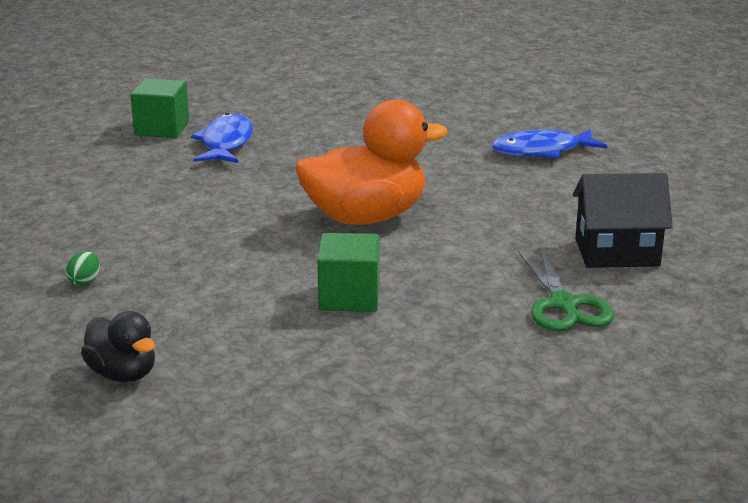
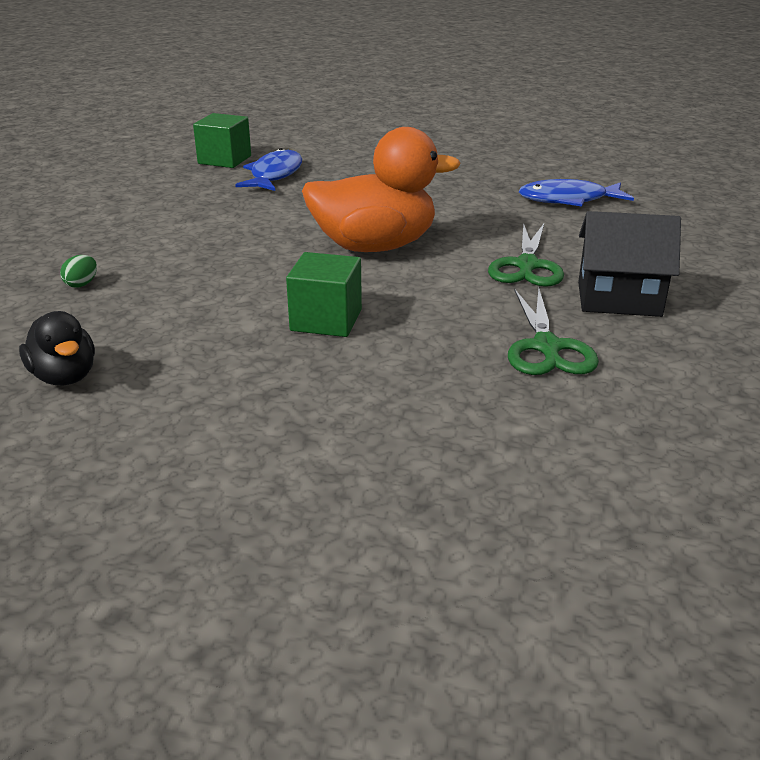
camera: 10 degrees right, 5 degrees up
none -> green scissors [488,223,564,287]

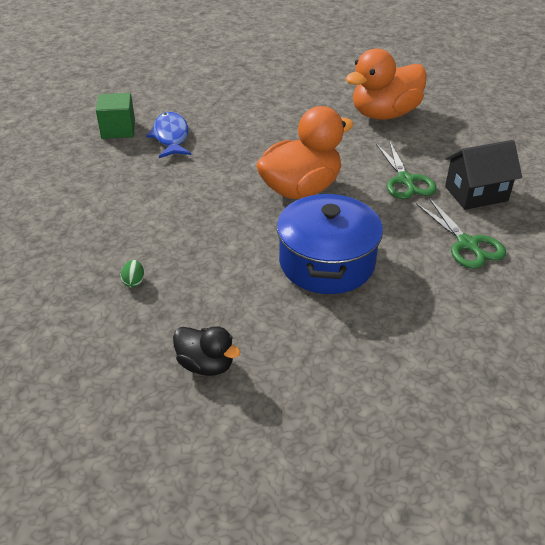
camera: 25 degrees left, 10 degrees up
green cube [286,252,362,337] -> blue pot [277,192,383,294]
blue fish [519,179,634,207] -> orange duck [346,48,427,120]

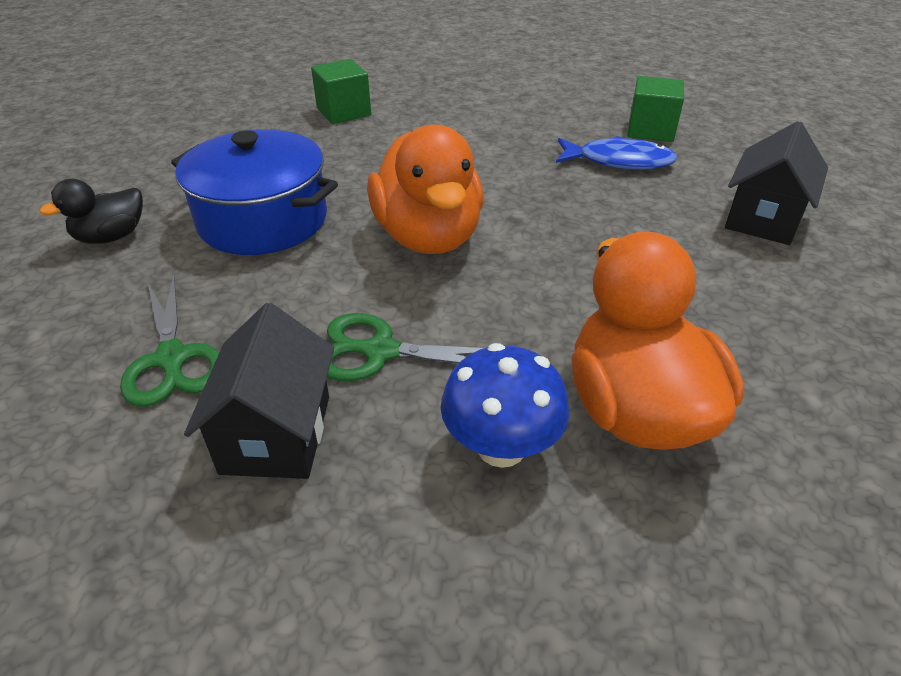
camera: 110 degrees right, 0 degrees up
green egg [121,260,144,287] -> green cube [311,59,371,124]
black duck [173,326,240,376] -> black duck moved to [39,179,143,244]
green scissors [416,198,506,269] -> green scissors turned 105 degrees counterclockwise [120,275,219,407]
none -> blue mushroom [441,343,570,468]
none -> black house [725,121,828,245]

